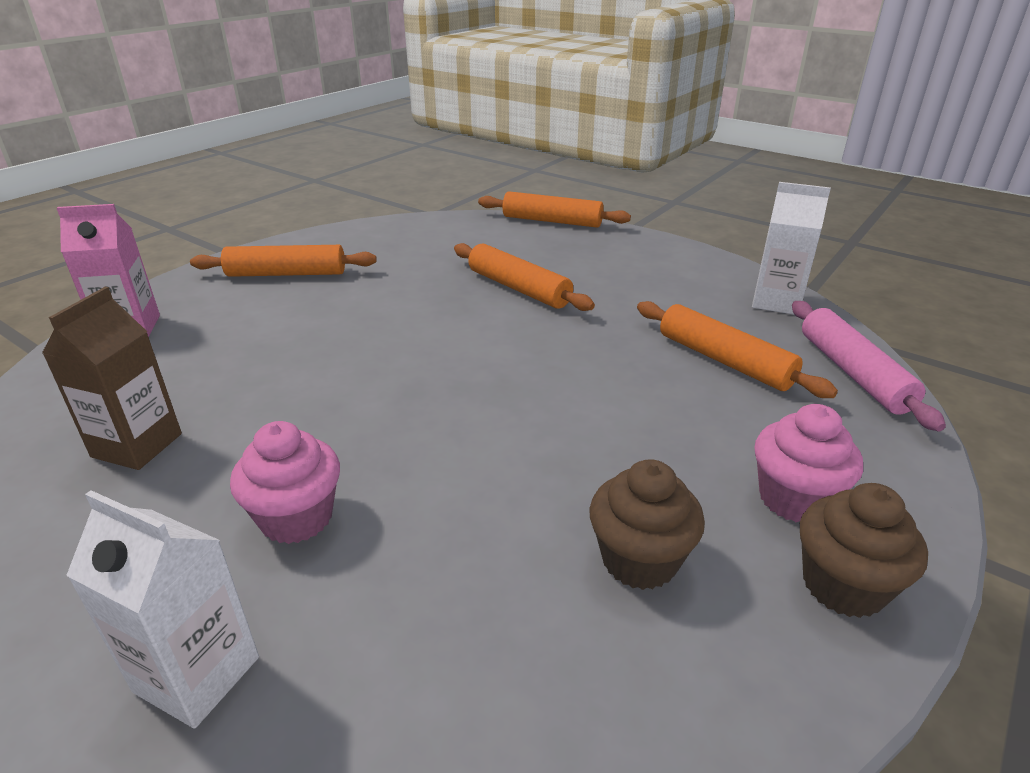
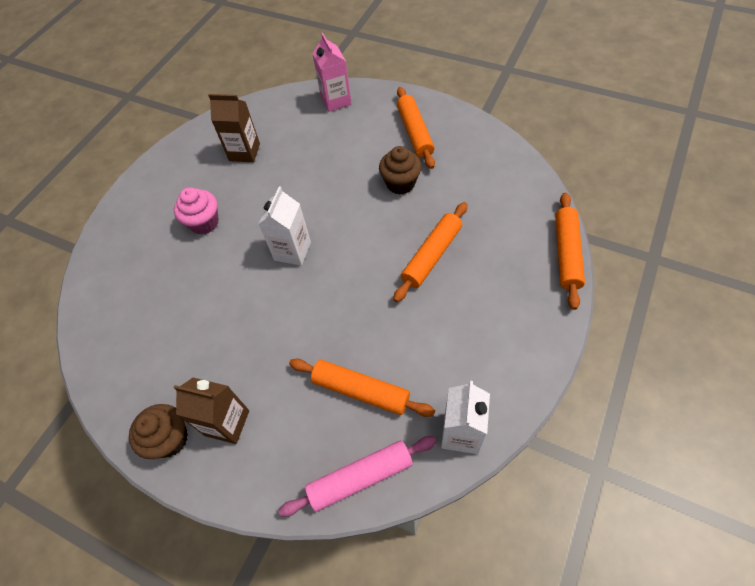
camera: 85 degrees right, 25 degrees up
white carton [66,490,259,728] -> white carton moved to [259,187,311,266]
brown cupcake [589,459,705,590] -> brown cupcake moved to [379,146,422,195]
orange rolling pin [637,301,838,398] -> orange rolling pin turned 75 degrees clockwise [289,359,435,417]
pink cupcake [755,404,863,522] -> brown carton [173,378,249,444]

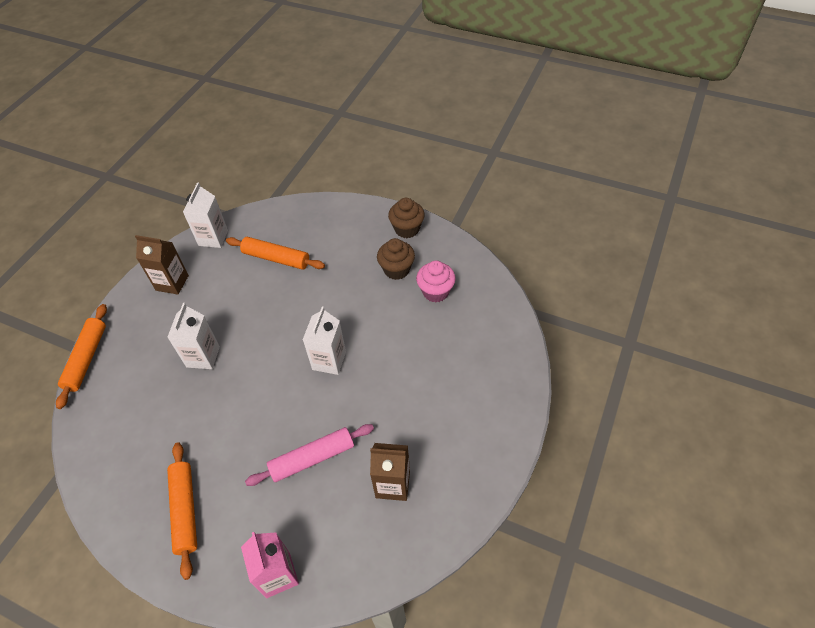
camera: 175 degrees right, 5 degrees down
brown carton [173,378,249,444] -> brown carton moved to [135,235,189,295]
pink cupcake [174,187,219,235] -> pink cupcake moved to [416,261,456,302]
pink rolling pin [278,436,437,517] -> pink rolling pin moved to [245,424,374,486]
brown cupcake [379,146,422,195] -> brown cupcake moved to [377,238,415,280]
orange rolling pin [393,202,467,302] -> white carton [167,303,220,369]

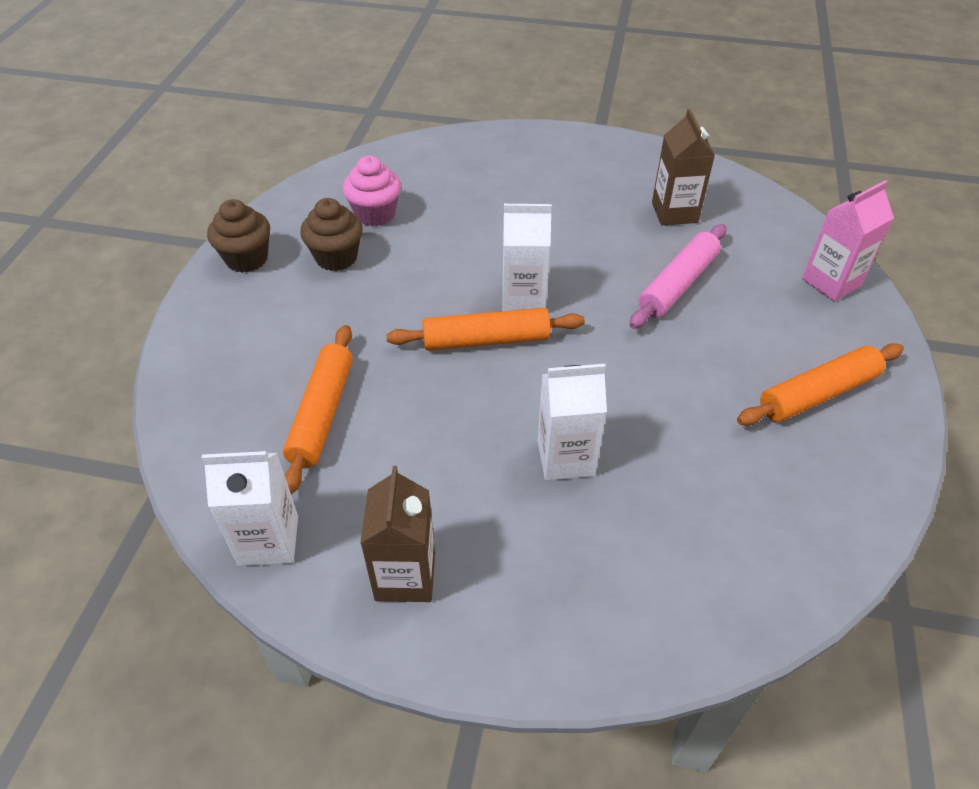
camera: 105 degrees left, 5 degrees down
orange rolling pin [56,304,107,409] -> orange rolling pin moved to [386,308,585,351]
pink rolling pin [245,424,374,486] -> pink rolling pin turned 75 degrees clockwise [630,224,726,329]

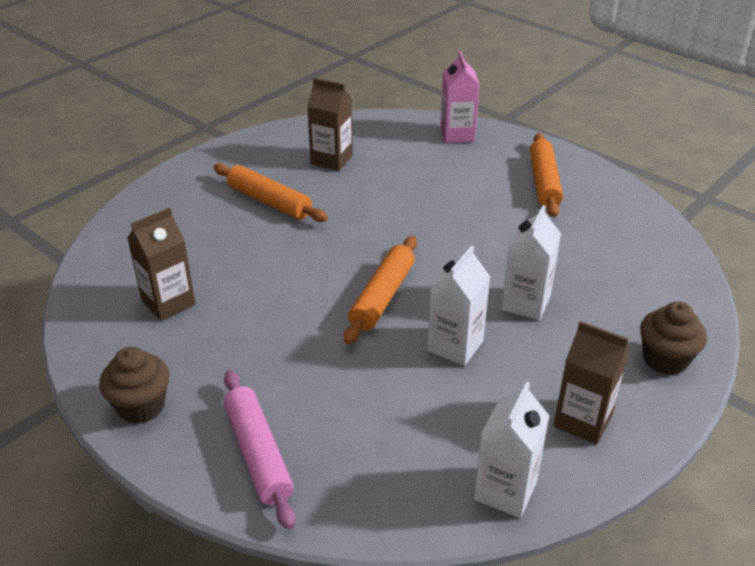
camera: 60 degrees left, 10 degrees down
orange rolling pin [283,325,353,494] -> orange rolling pin moved to [214,163,328,222]
brown cupcake [300,198,363,271] -> brown cupcake moved to [640,301,707,375]
pink cupcake [342,156,401,227] -> brown carton [127,208,196,321]
white carton [502,204,552,311] -> white carton moved to [428,245,490,366]
pink rolling pin [630,224,726,329] -> pink rolling pin moved to [224,370,296,530]

